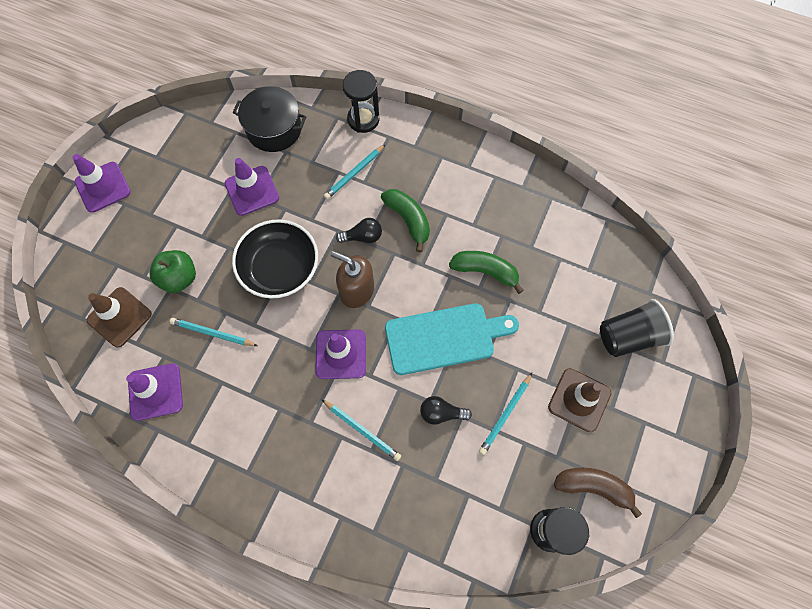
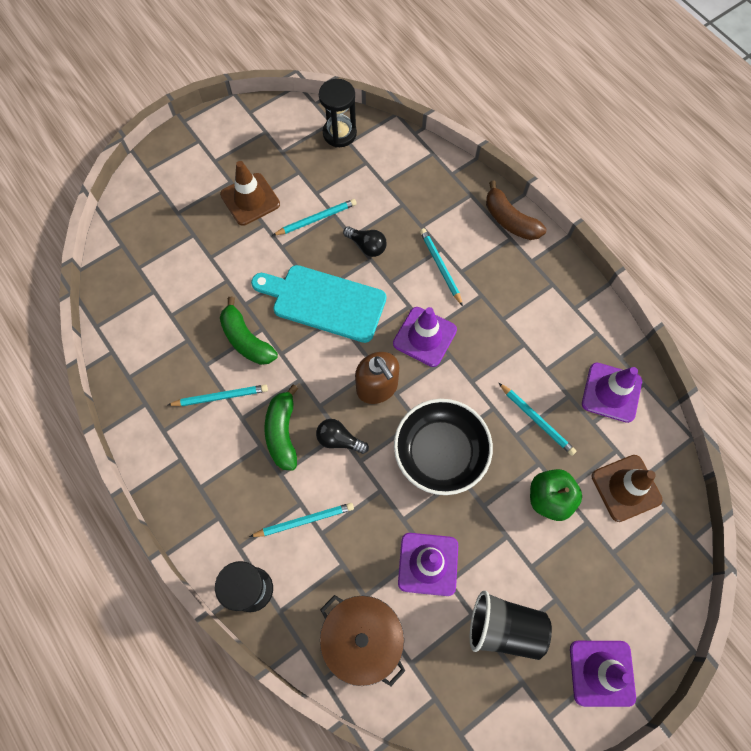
camera: 150 degrees left, 0 degrees up
black pot [233,86,306,152] -> brown pot [320,595,405,686]
brown banana [554,468,642,518] -> brown banana moved to [486,181,546,240]
black cup [600,299,674,357] -> black cup moved to [470,591,552,660]
none -> turquoise pencil [168,385,268,406]

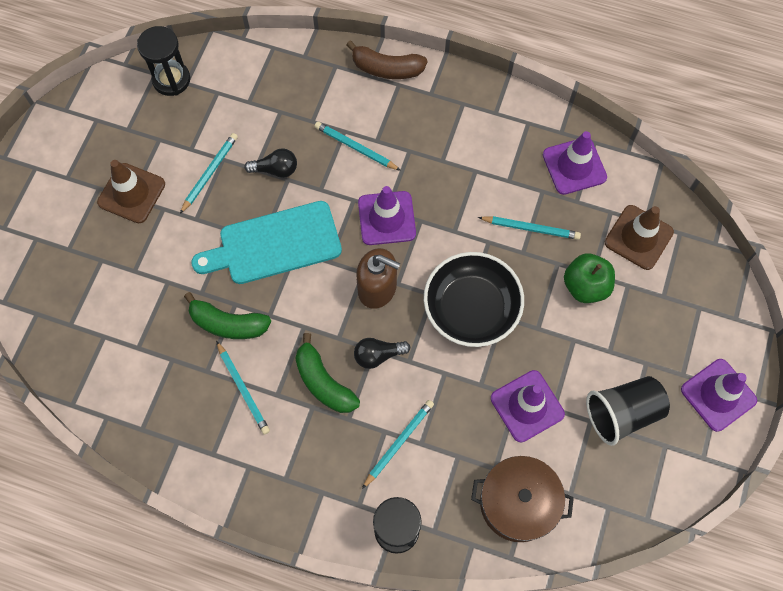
camera: 35 degrees left, 0 degrees up
turquoise pencil [168,385,268,406] -> turquoise pencil turned 105 degrees clockwise [216,341,270,435]

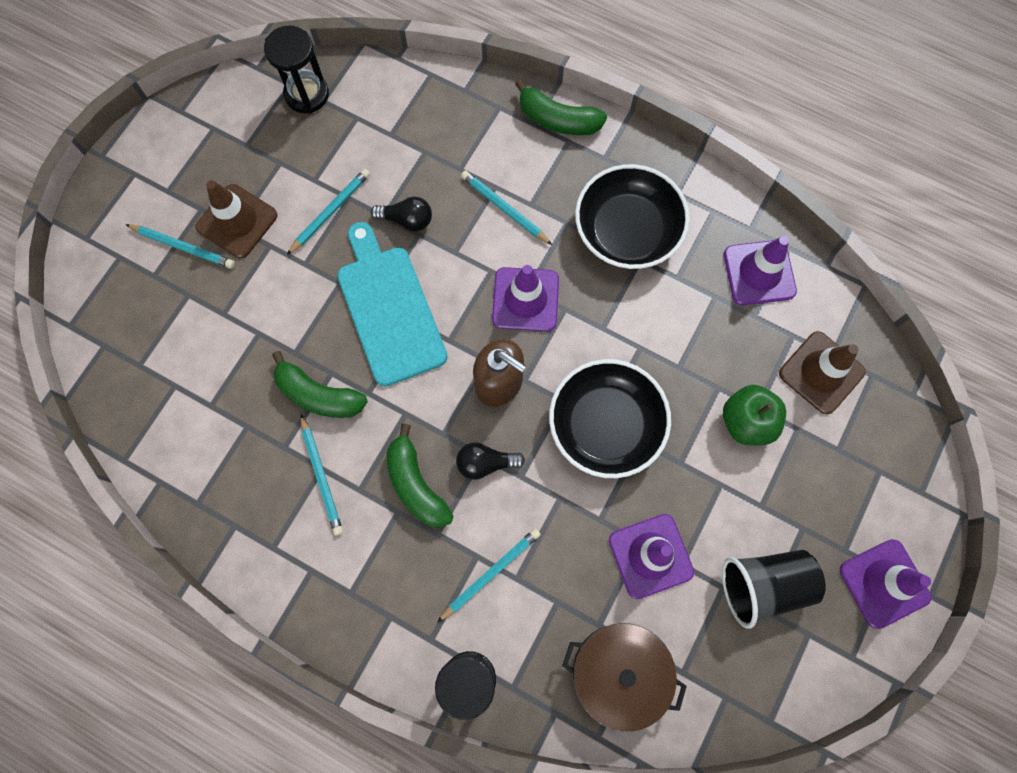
camera: 10 degrees right, 5 degrees up
turquoise cutting board [192,201,342,284] -> turquoise cutting board turned 75 degrees clockwise [337,222,448,386]
brown banana [346,41,427,79] -> green banana [515,79,607,135]
turquoise pencil [478,216,581,240] -> turquoise pencil moved to [125,224,235,269]
none -> black bowl [575,164,690,269]

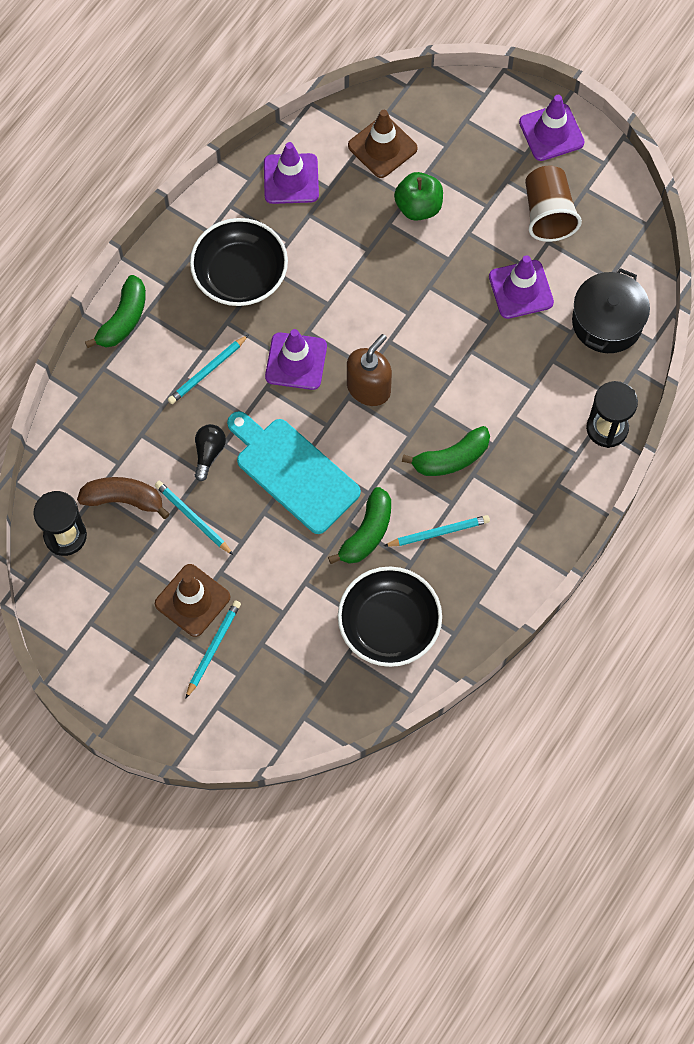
camera: 85 degrees left, 5 degrees down
turquoise cutting board [337,222,448,386] -> turquoise cutting board turned 60 degrees clockwise [227,411,361,534]
turquoise pencil [437,528,541,622] -> none
black light bulb [456,442,525,480] -> none
black bowl [549,359,671,478] -> black bowl moved to [338,567,442,667]
brown pot [562,623,687,732] -> black pot [572,268,650,353]
black cup [722,550,826,629] -> brown cup [525,166,582,242]
none -> brown banana [77,477,170,519]

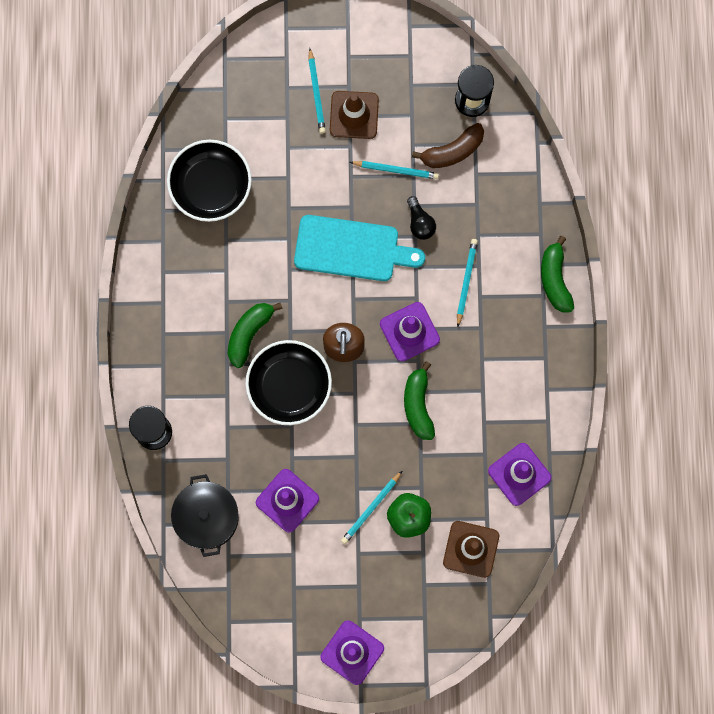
camera: 145 degrees right, 10 degrees up
black bowl [190,218,288,306] -> black bowl moved to [245,340,332,425]
green banana [328,487,391,564] -> green banana moved to [404,361,435,440]
turquoise pencil [384,515,490,547] -> turquoise pencil moved to [341,471,402,544]
brown cup [525,166,582,242] -> none

